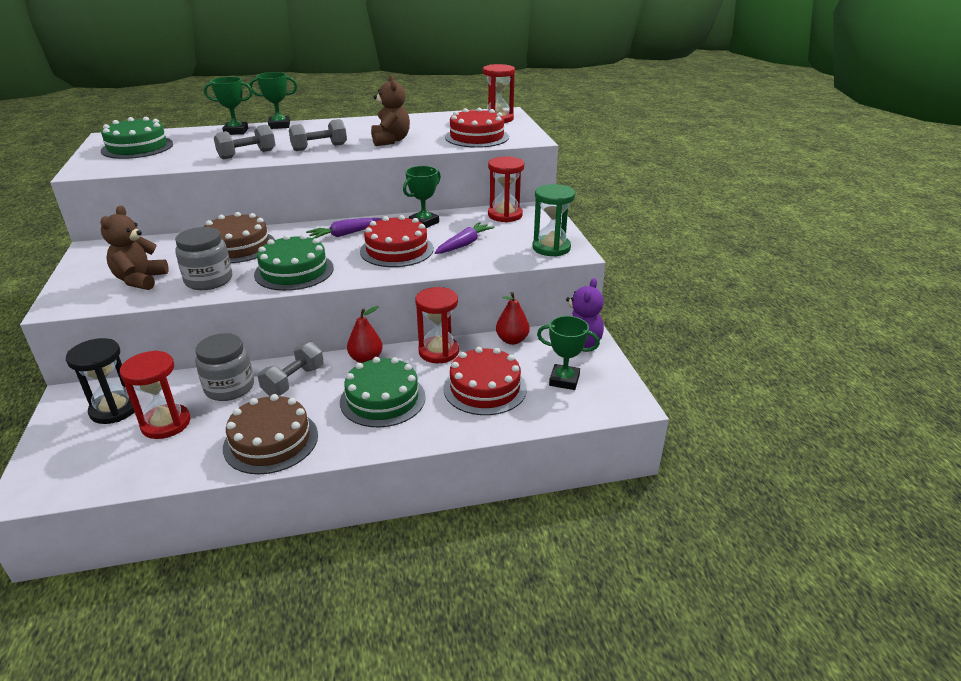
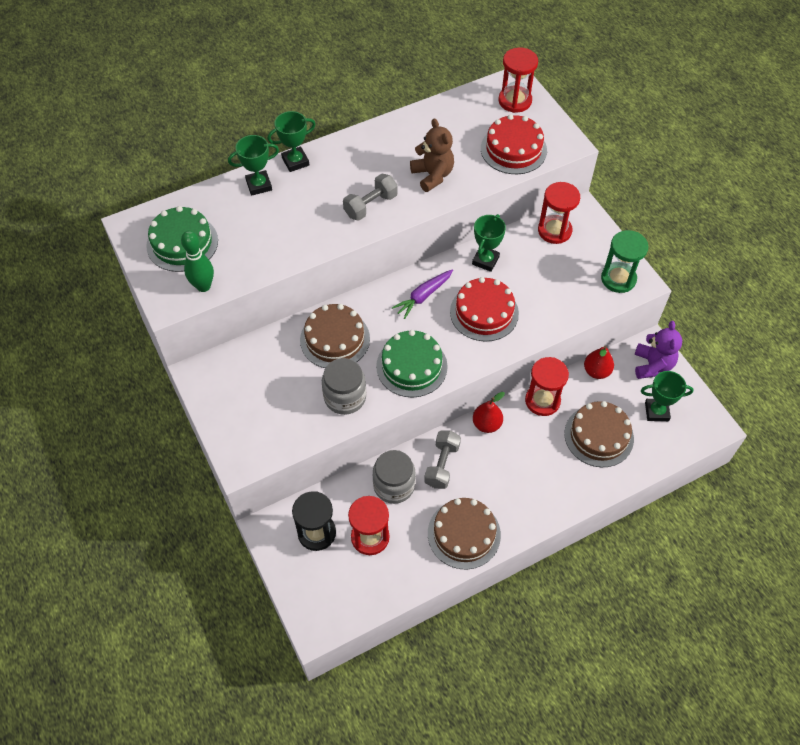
camera: 15 degrees left, 25 degrees up
brown teddy bear [100,206,169,290] -> none
grey dumbbell [214,124,276,160] -> none
green cake [340,357,426,427] -> none
purple carrot [435,222,495,254] -> none
red cake [443,347,527,415] -> brown cake [564,401,634,467]
none -> green bowling pin [181,231,214,292]

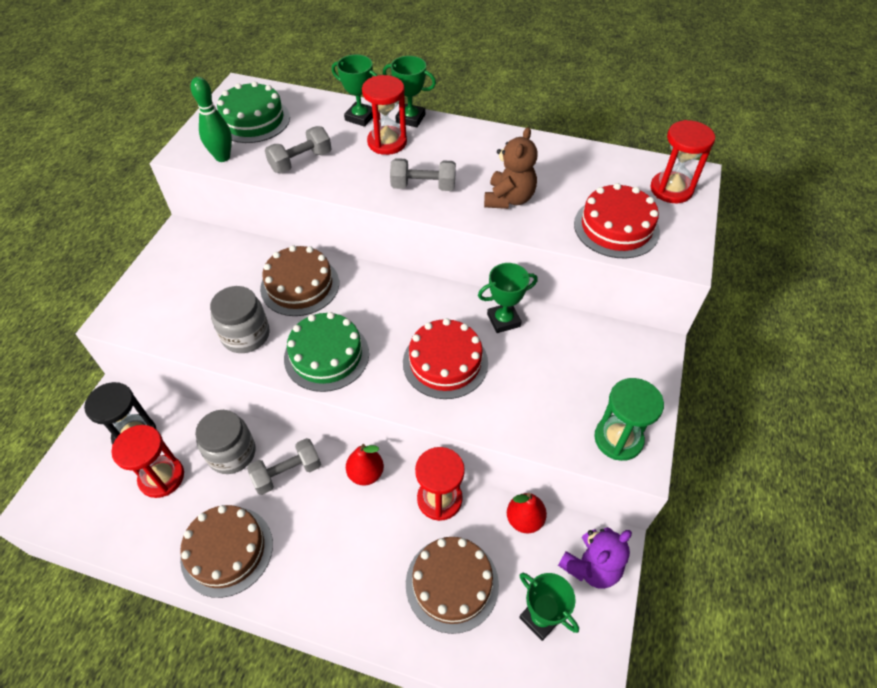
camera: 45 degrees right, 5 degrees down
purple carrot [392,269,453,319] -> none
red hourglass [538,182,580,244] -> red hourglass moved to [362,75,407,155]
none -> grey dumbbell [265,126,332,173]

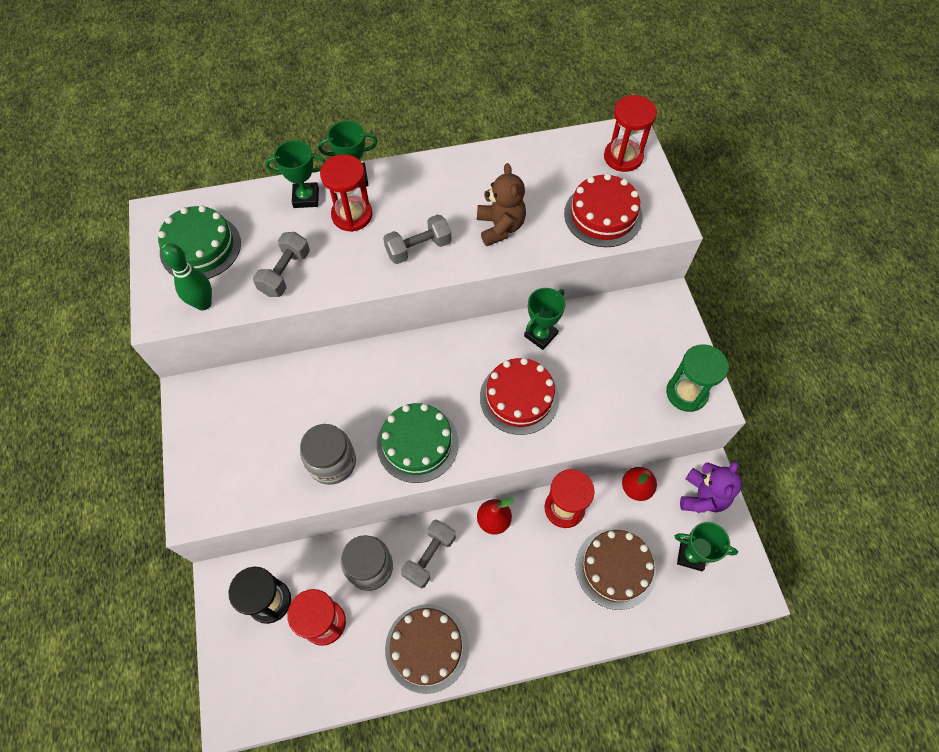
camera: 30 degrees left, 10 degrees up
brown cake [260,245,339,316] -> none

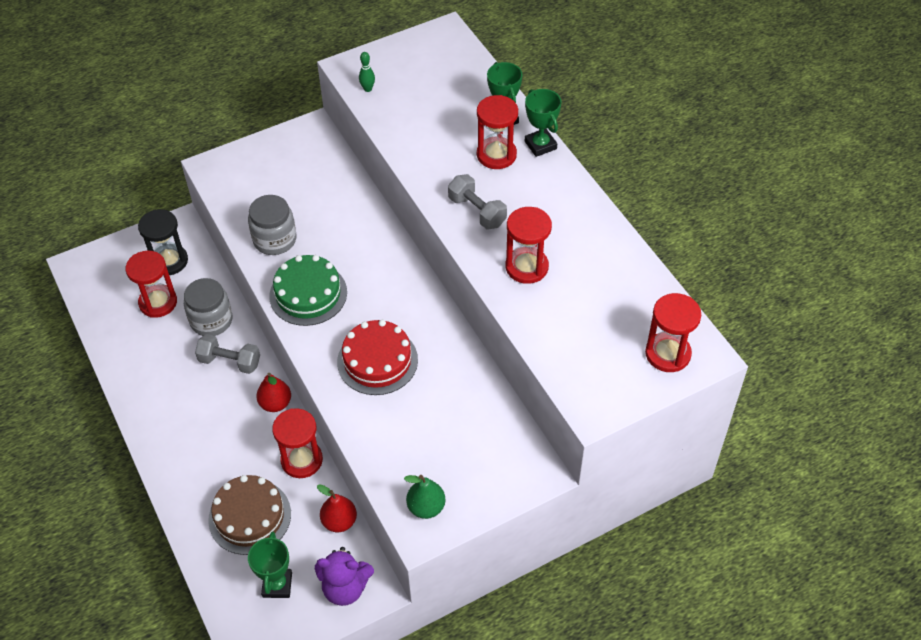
camera: 75 degrees right, 10 degrees down
green cake [158,205,241,279] -> none
green bowling pin [162,244,212,310] -> green bowling pin [359,52,375,92], size x0.58
grey dumbbell [253,232,310,297] -> none
brown cake [385,604,469,694] -> none
brown teddy bear [477,163,526,246] -> red hourglass [506,207,552,284]
green trophy [524,288,565,350] -> none
red cake [564,174,643,247] -> none
green hourglass [666,344,729,412] -> green pear [404,475,446,519]

